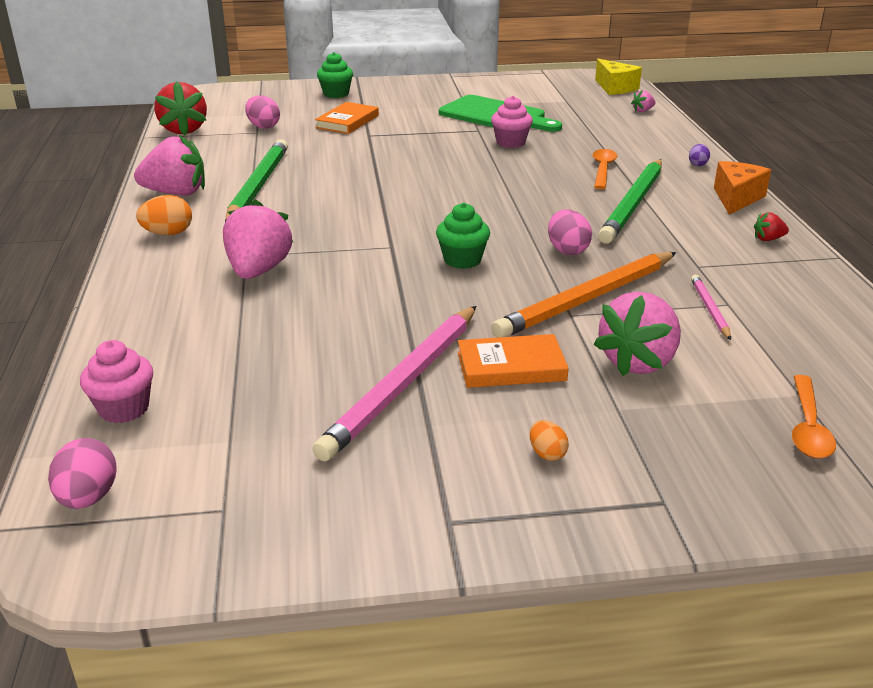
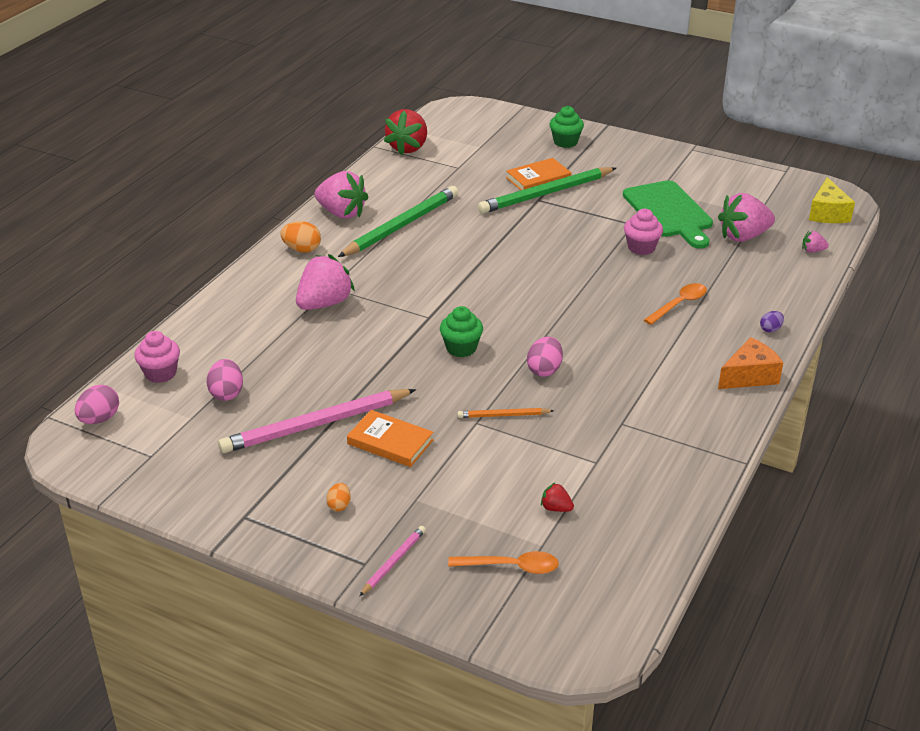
camera: 35 degrees right, 5 degrees up
pink egg [245,95,280,129] -> pink egg moved to [207,359,243,401]
orange pencil [491,252,676,338] -> orange pencil [457,408,554,418], size x0.47
pink strawberry [594,291,681,376] -> pink strawberry moved to [718,193,775,242]
green pencil [598,159,662,244] -> green pencil moved to [478,167,616,214]
pink pencil [691,275,731,340] -> pink pencil moved to [360,526,426,596]
red strawberry [754,212,789,241] -> red strawberry moved to [541,482,574,512]
orange spoon [792,375,836,458] -> orange spoon turned 135 degrees counterclockwise [448,551,559,574]

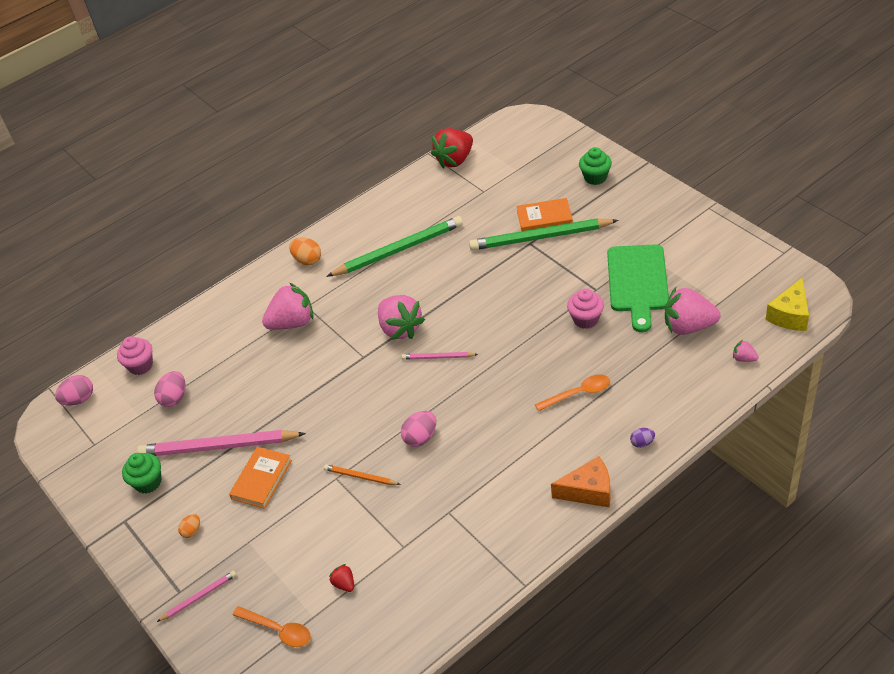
camera: 30 degrees right, 10 degrees up
pink strawberry [315,171,368,218] -> pink strawberry moved to [378,295,425,340]
orange book [347,410,434,467] -> orange book turned 60 degrees clockwise [229,447,292,509]
green cupcake [440,306,483,357] -> green cupcake moved to [122,453,161,494]
none -> pink pencil [402,352,478,360]

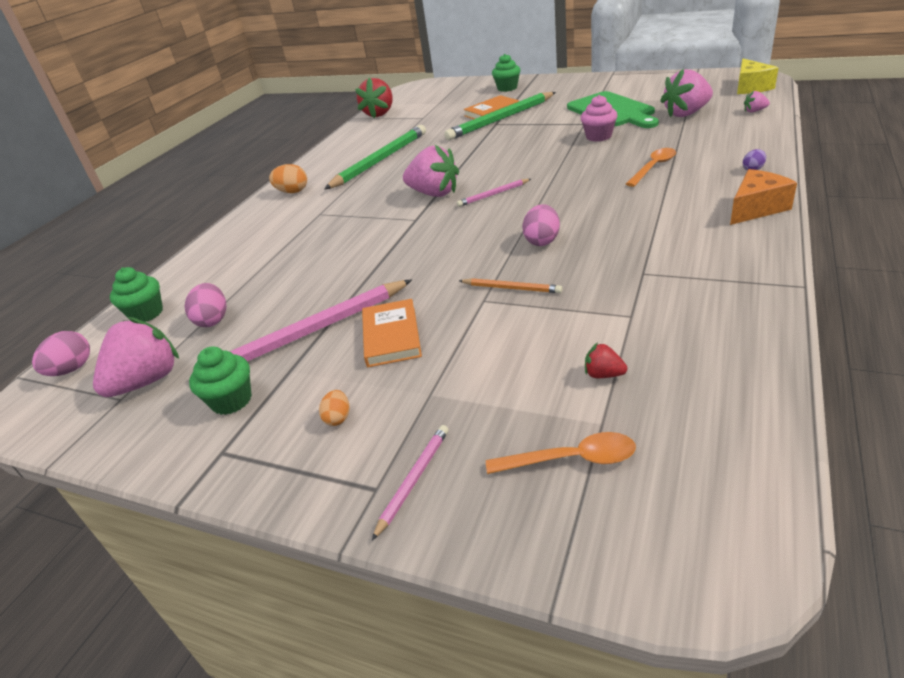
camera: 30 degrees left, 10 degrees down
pink cupcake [117,336,153,375] -> green cupcake [110,267,163,322]
pink strawberry [262,283,313,330] -> pink strawberry moved to [93,317,179,397]
orange pencil [324,464,401,485] -> orange pencil turned 150 degrees counterclockwise [459,278,562,293]

